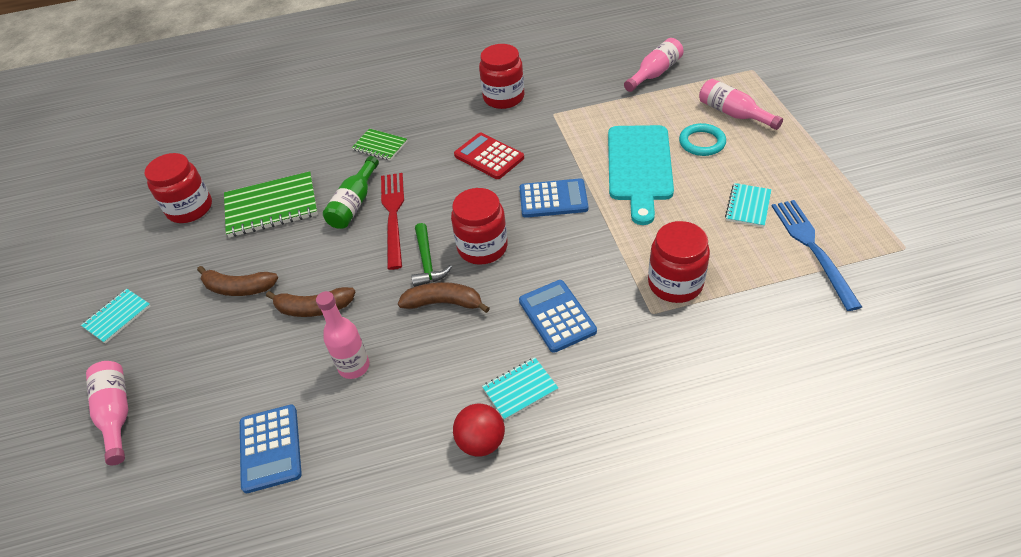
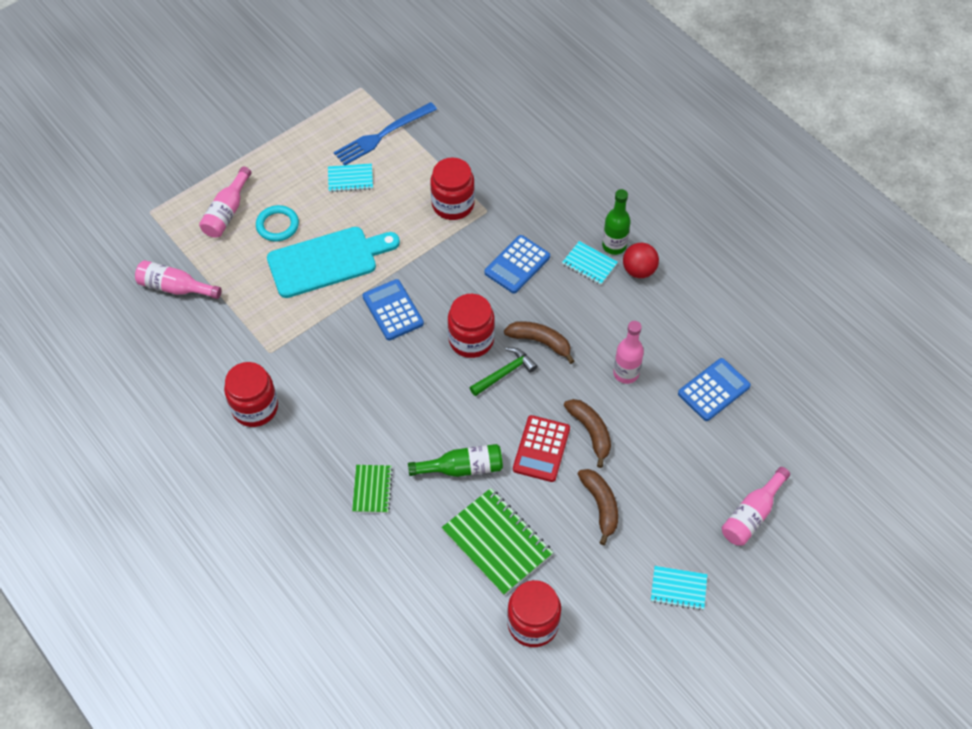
camera: 120 degrees left, 10 degrees up
red fork [381,173,404,270] -> none
brown banana [398,282,490,313] -> brown banana turned 135 degrees clockwise [504,321,574,364]
red calculator [454,132,524,179] -> red calculator moved to [513,415,570,482]
none -> green bottle [602,189,631,255]

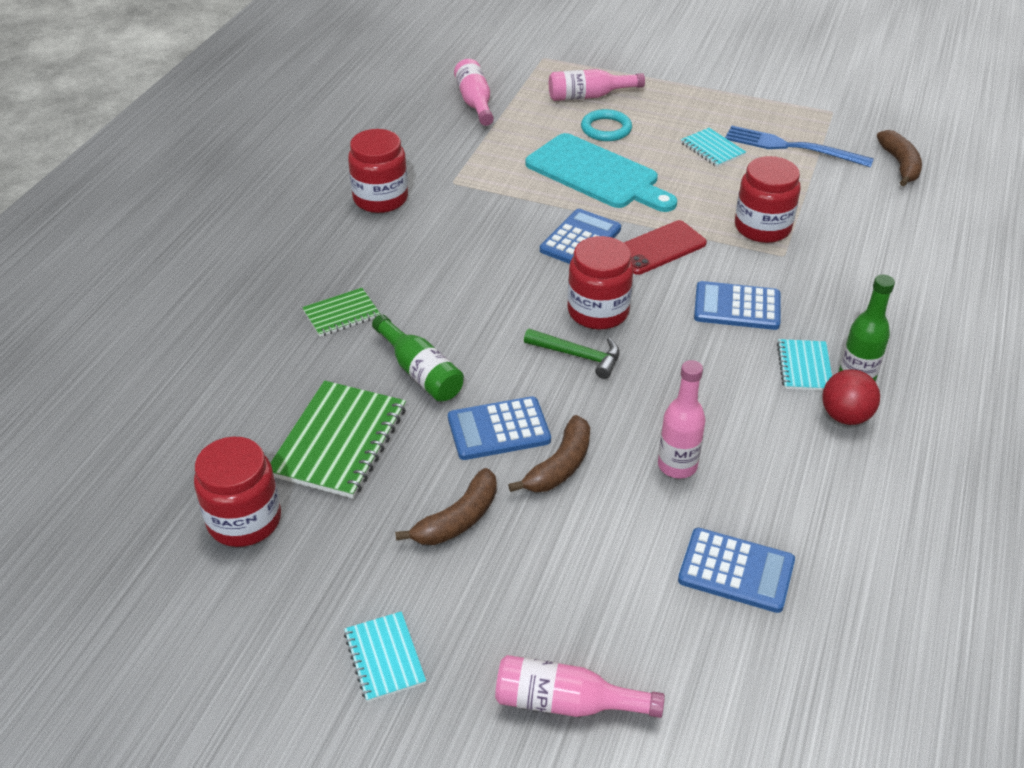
camera: 60 degrees right, 15 degrees down
brown banana [504,321,574,364] -> brown banana moved to [877,130,922,186]
red calculator [513,415,570,482] -> blue calculator [448,396,551,460]
none -> red phone [624,220,707,275]

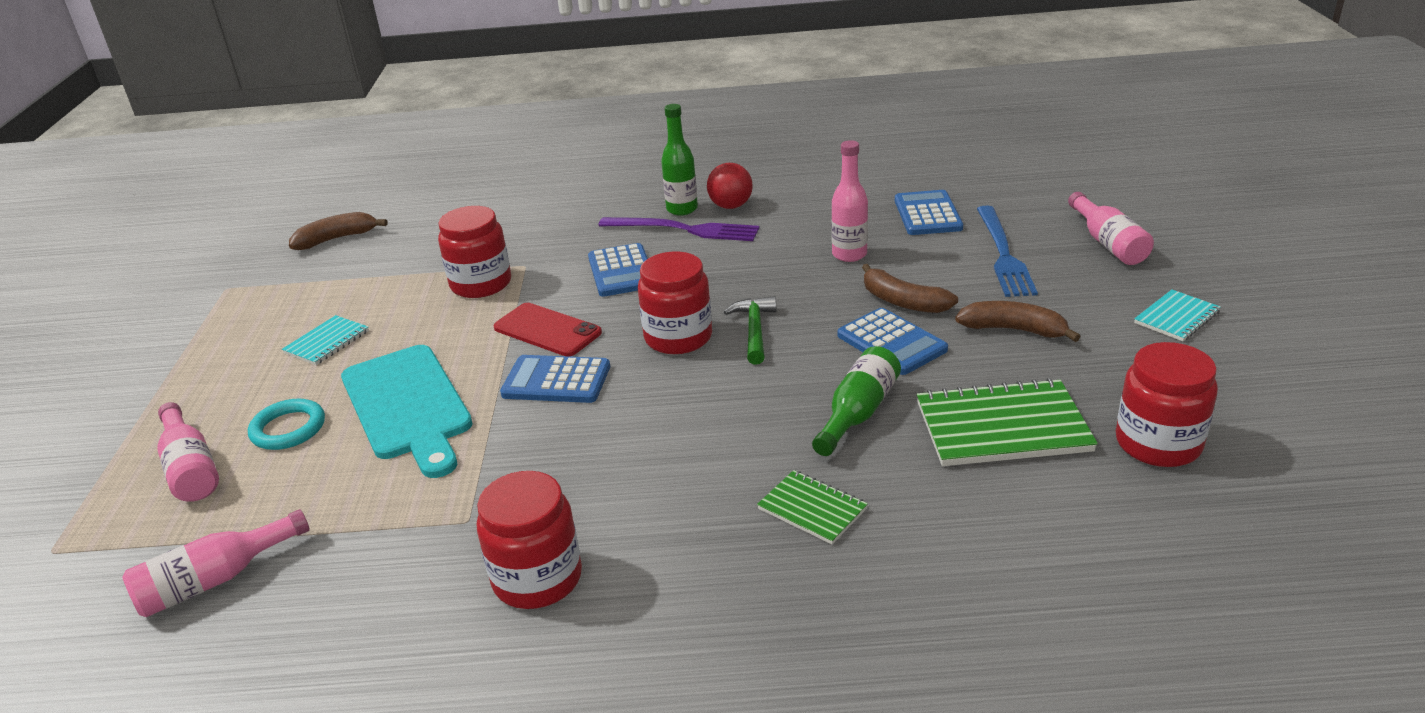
camera: 110 degrees left, 10 degrees down
brown banana [508,415,590,492] -> brown banana turned 150 degrees counterclockwise [862,264,958,313]
turquoise cutting board [525,133,677,212] -> turquoise cutting board turned 135 degrees clockwise [341,345,472,478]
blue fork [725,126,874,168] -> blue fork moved to [977,206,1038,297]
turquoise notebook [777,339,832,391] -> purple fork [598,217,759,241]

